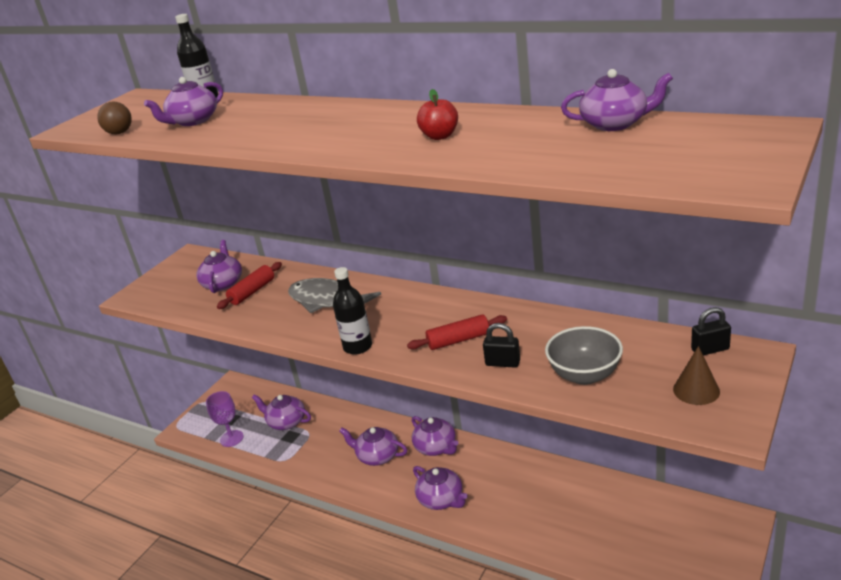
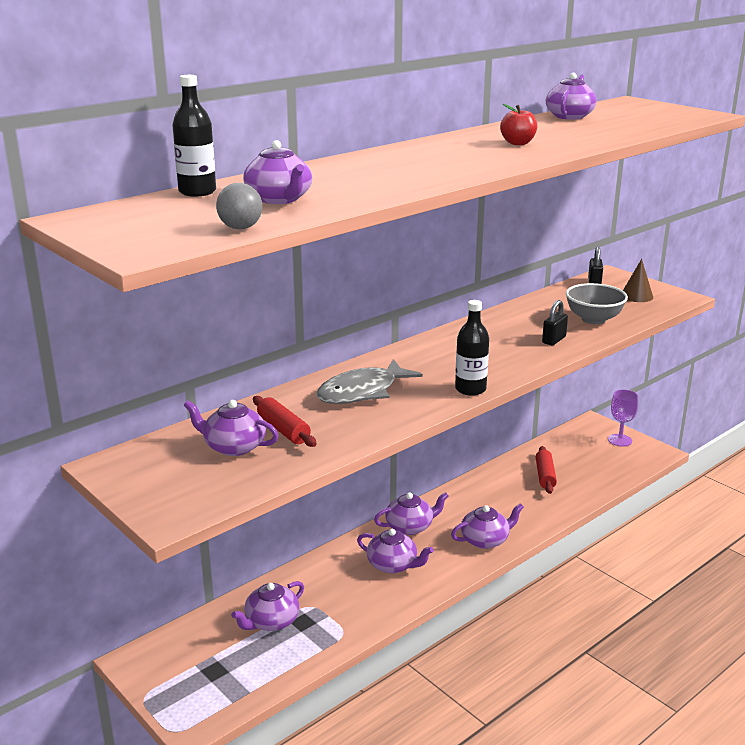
camera: 75 degrees left, 5 degrees down
brown ball [97,102,132,134] -> grey ball [216,183,262,229]
purple goblet [206,391,244,447] -> purple goblet moved to [608,390,639,447]
purple teapot [339,427,407,466] -> purple teapot turned 105 degrees counterclockwise [357,529,434,573]
red rolling pin [407,314,507,350] -> red rolling pin moved to [535,446,557,494]

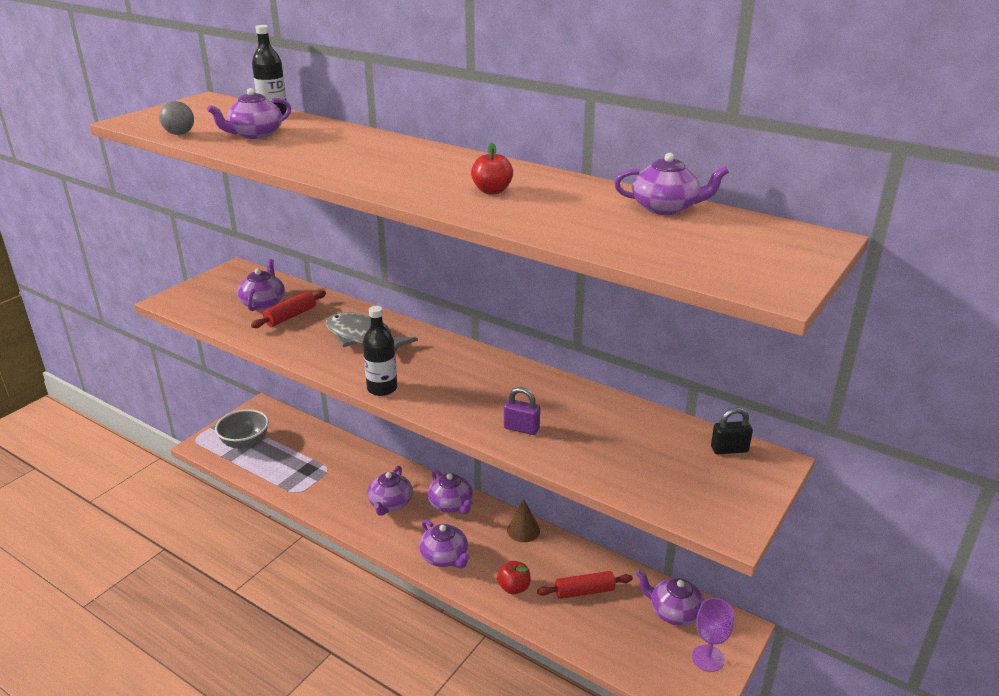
camera: 75 degrees right, 5 degrees up
purple teapot [231,581,304,631] -> purple teapot moved to [636,570,704,626]
black padlock [542,300,568,345] -> purple padlock [504,387,540,435]
grey bowl [566,283,628,324] -> grey bowl moved to [215,409,269,450]
brown cone [623,259,653,302] -> brown cone moved to [507,500,540,542]
none -> red apple [497,561,531,594]

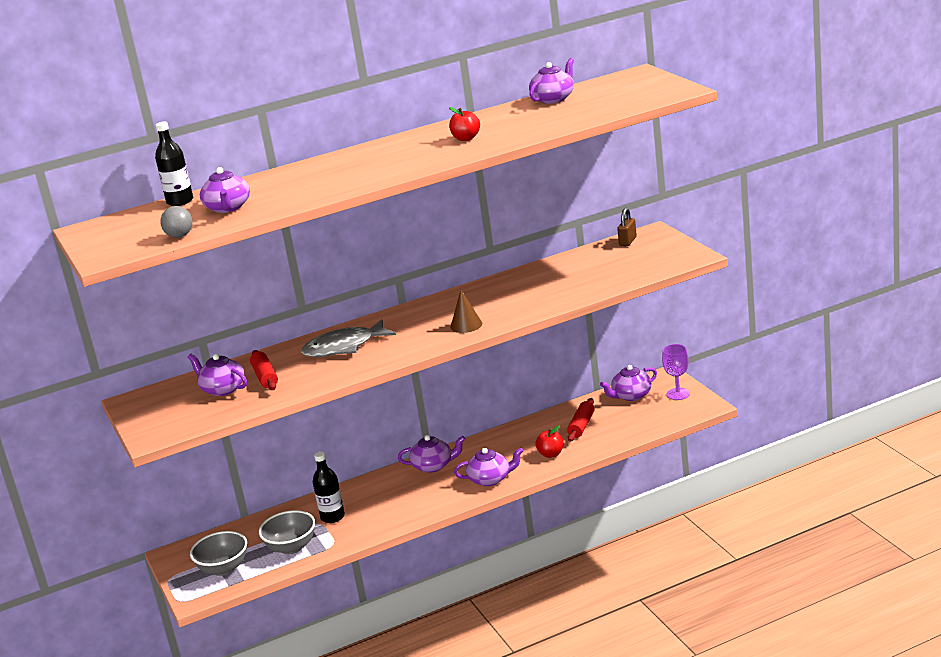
camera: 55 degrees left, 5 degrees down
black bottle [363,306,397,396] -> black bottle moved to [313,451,345,523]
purple teapot [367,466,413,516] -> none
purple padlock [504,387,540,435] -> none
brown cone [507,500,540,542] -> brown cone moved to [450,290,482,333]
black padlock [711,407,753,454] -> brown padlock [617,208,637,246]
none -> grey bowl [259,510,315,554]

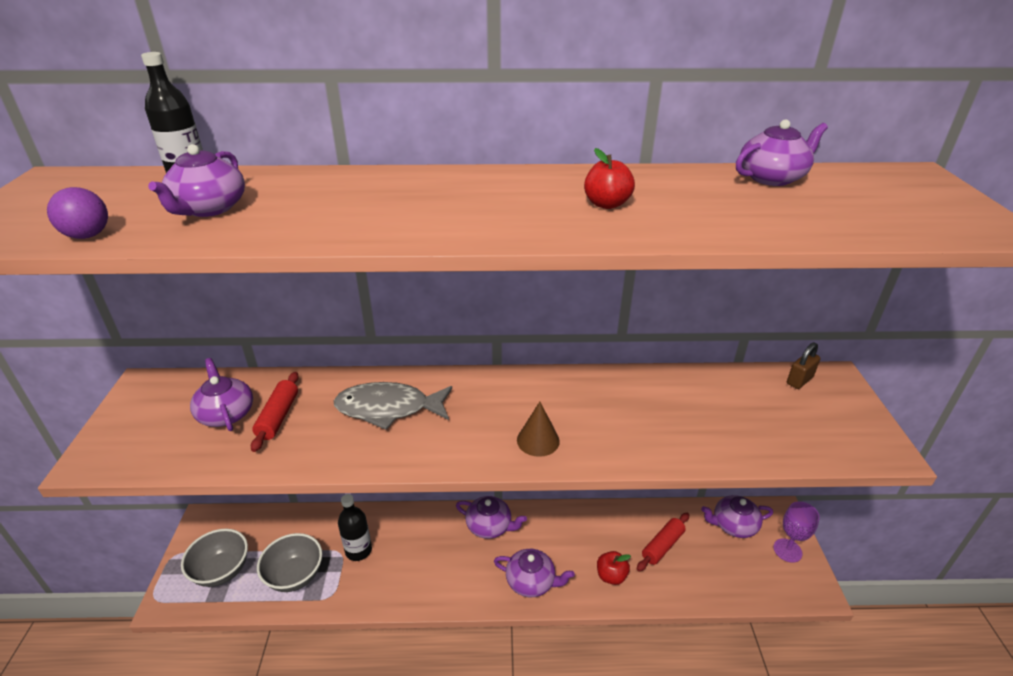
camera: 20 degrees right, 10 degrees up
grey ball [160,206,193,238] -> purple ball [47,187,108,239]

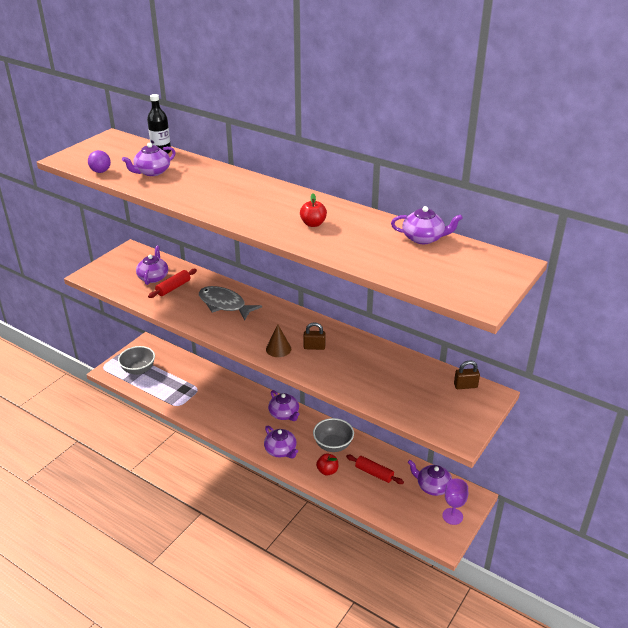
camera: 35 degrees right, 0 degrees up
grey bowl [257,533,322,592] -> grey bowl moved to [313,418,354,452]
black bottle [338,494,372,561] -> none
red rolling pin [637,513,689,571] -> red rolling pin turned 45 degrees clockwise [346,455,404,484]
none -> brown padlock [303,322,326,350]

